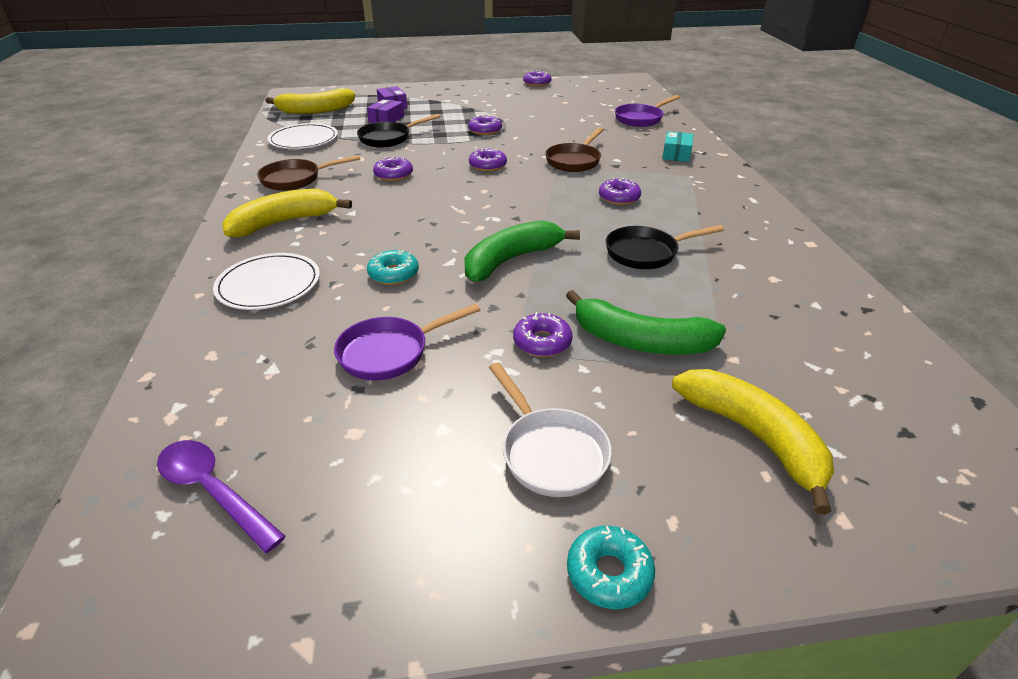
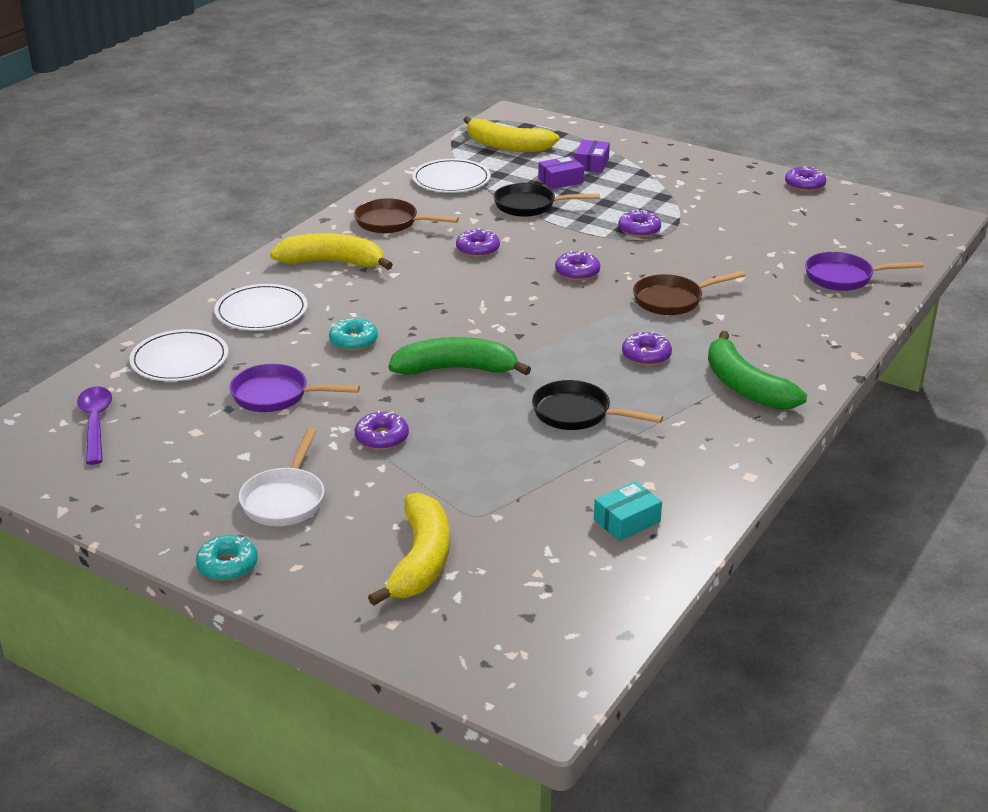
camera: 40 degrees right, 5 degrees down
green banana [566,290,726,355] -> green banana moved to [708,331,807,410]
turquoise box [662,131,694,162] -> turquoise box moved to [594,481,662,541]
none -> white plate [129,329,228,381]

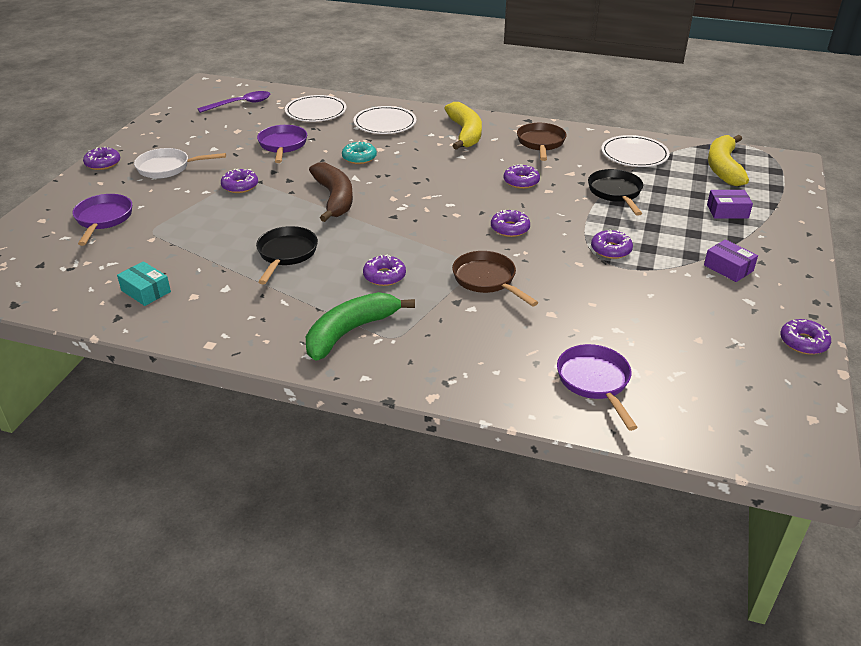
camera: 75 degrees right, 5 degrees up
turquoise donut [196,535,258,581] -> purple donut [83,147,120,170]
yellow banana [368,493,450,606] -> purple pan [72,194,132,246]
green banana [388,337,531,375] -> brown banana [309,162,353,222]
purple box [538,156,584,189] -> purple box moved to [704,239,758,282]

